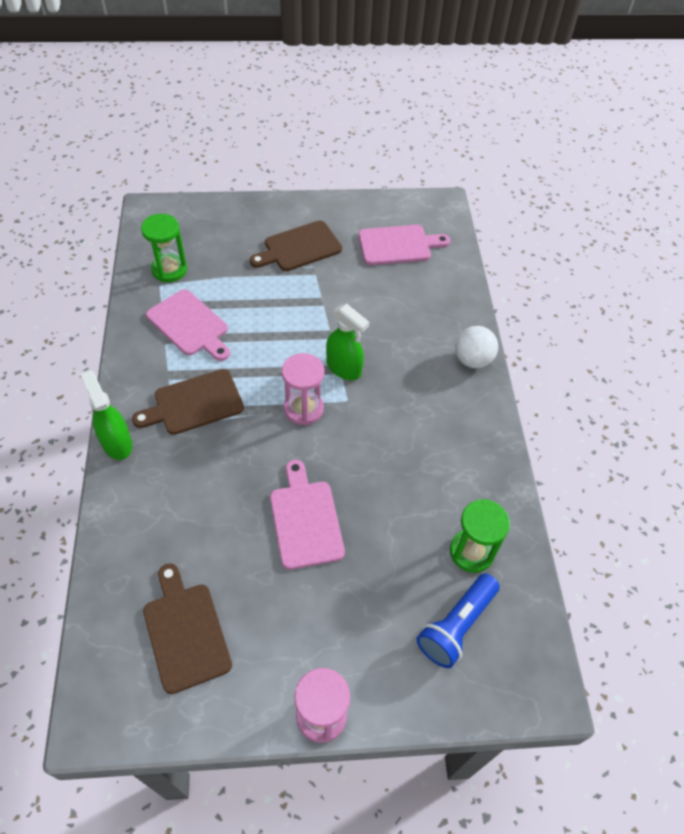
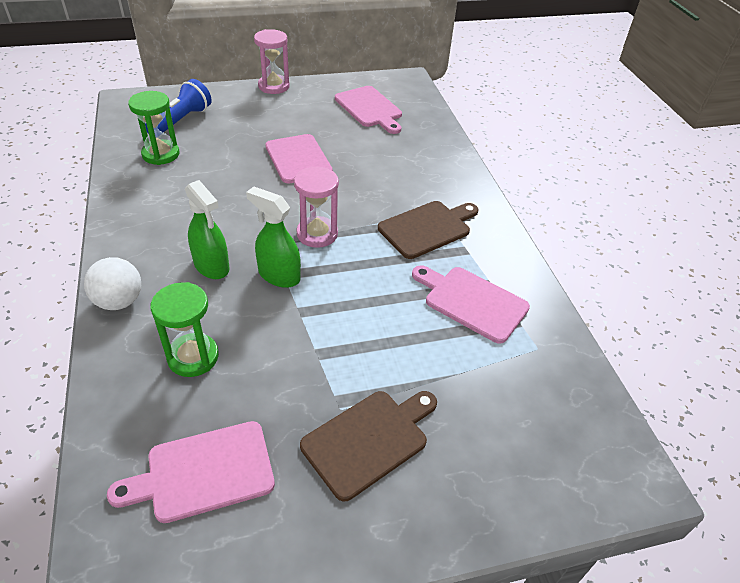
camera: 170 degrees right, 10 degrees down
green spray bottle [80,370,133,460] -> green spray bottle moved to [185,180,230,279]
green hourglass [141,214,187,282] -> green hourglass moved to [150,282,219,377]
brown cutting board [143,563,232,694] -> pink cutting board [335,86,402,134]

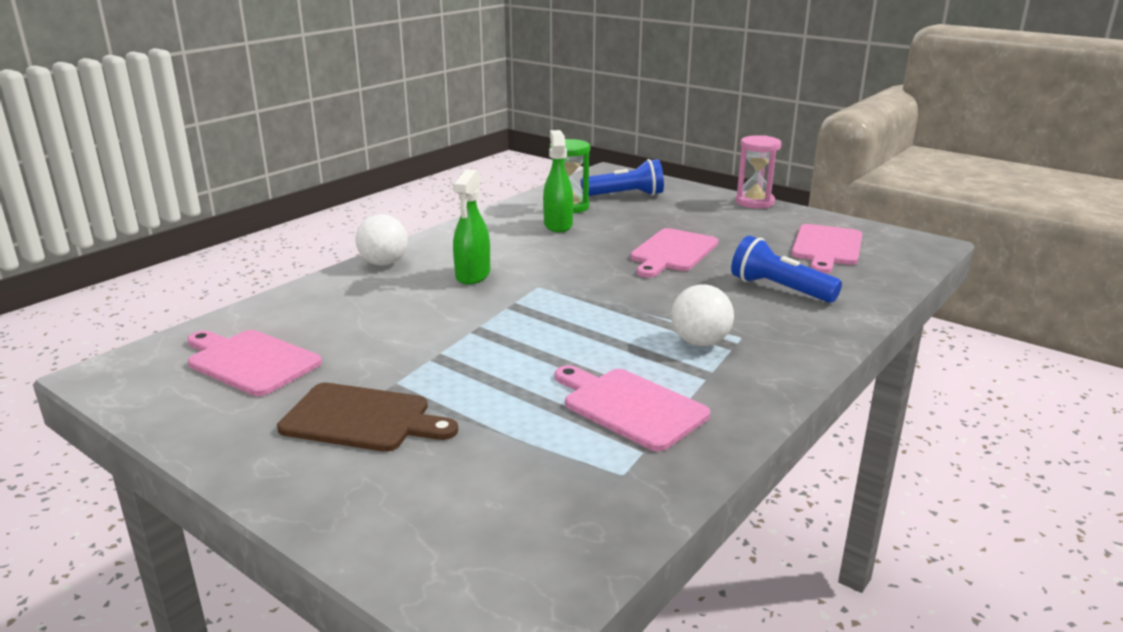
camera: 55 degrees right, 20 degrees down
green hourglass [150,282,219,377] -> none
green spray bottle [246,187,301,288] -> green spray bottle moved to [543,130,573,232]
pink hourglass [294,166,339,248] -> none
brown cutting board [378,201,478,259] -> white ball [671,284,734,346]
pink cutting board [412,265,530,344] -> pink cutting board turned 45 degrees counterclockwise [555,365,710,451]
none -> blue flashlight [731,236,842,303]

